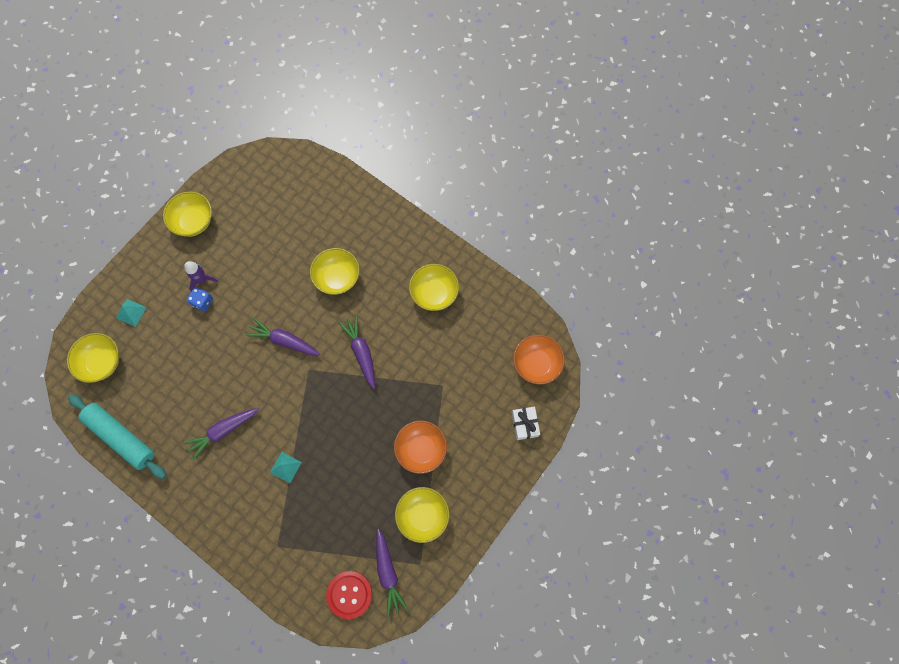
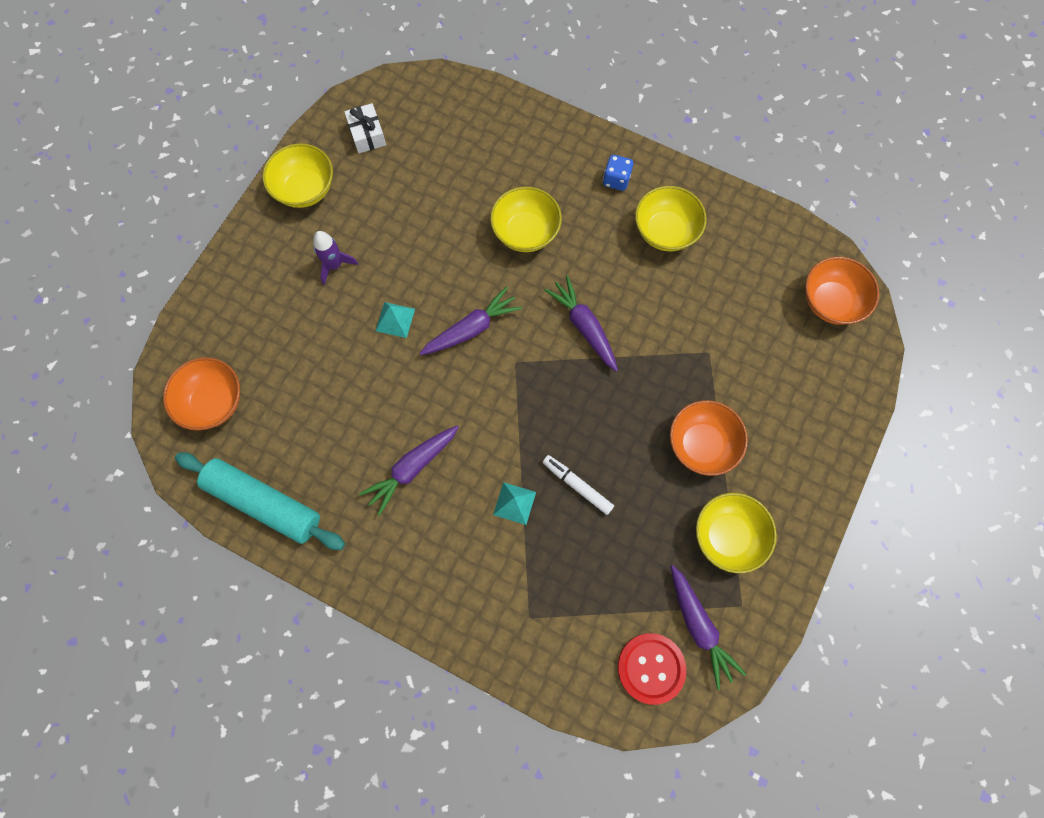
camera: 10 degrees left, 0 degrees up
yellow bowl [67,333,119,383] -> orange bowl [163,357,240,431]
turquoise pyramid [116,299,147,327] -> turquoise pyramid moved to [376,302,415,338]
blue dice [187,287,213,312] -> blue dice moved to [603,155,633,191]
purple carrot [246,318,320,355] -> purple carrot turned 135 degrees clockwise [419,287,522,355]
white gift [512,407,540,440] -> white gift moved to [344,103,386,153]
none -> white marker [542,455,614,515]

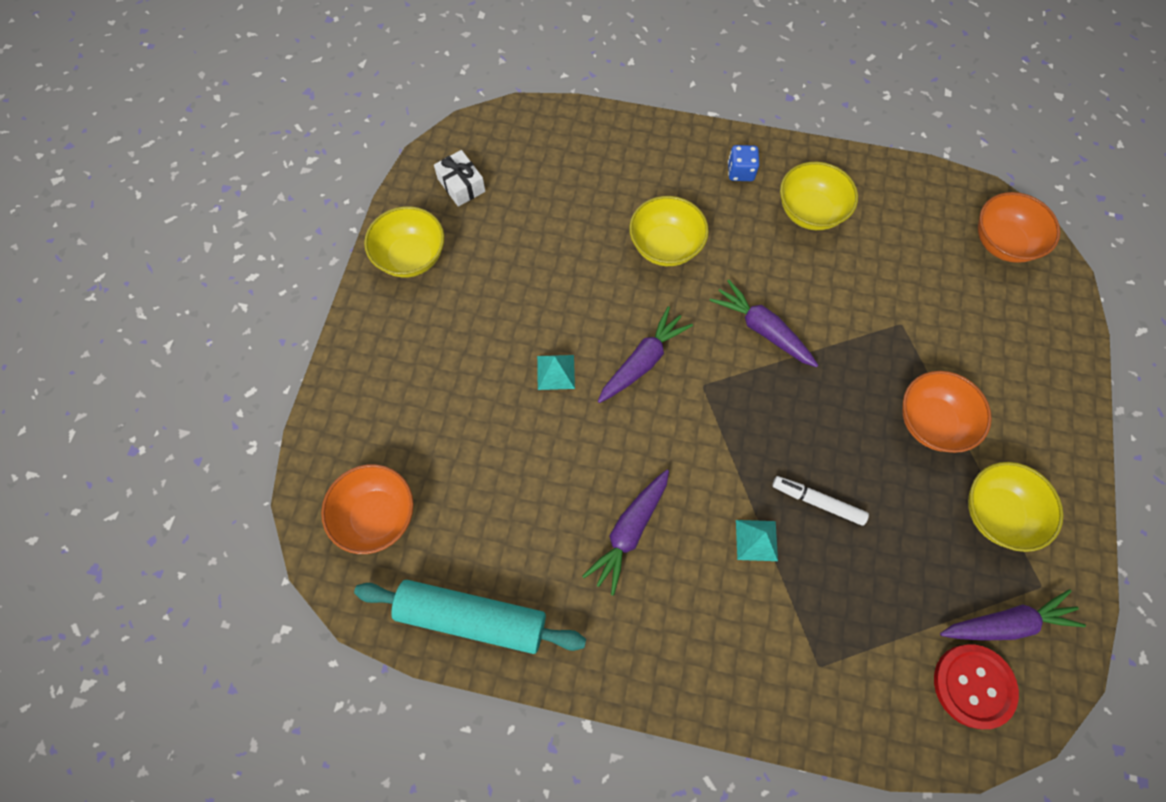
camera: 15 degrees left, 5 degrees down
purple rocket [313,231,358,285] -> none
purple carrot [671,565,746,690] -> purple carrot turned 60 degrees counterclockwise [940,589,1086,641]

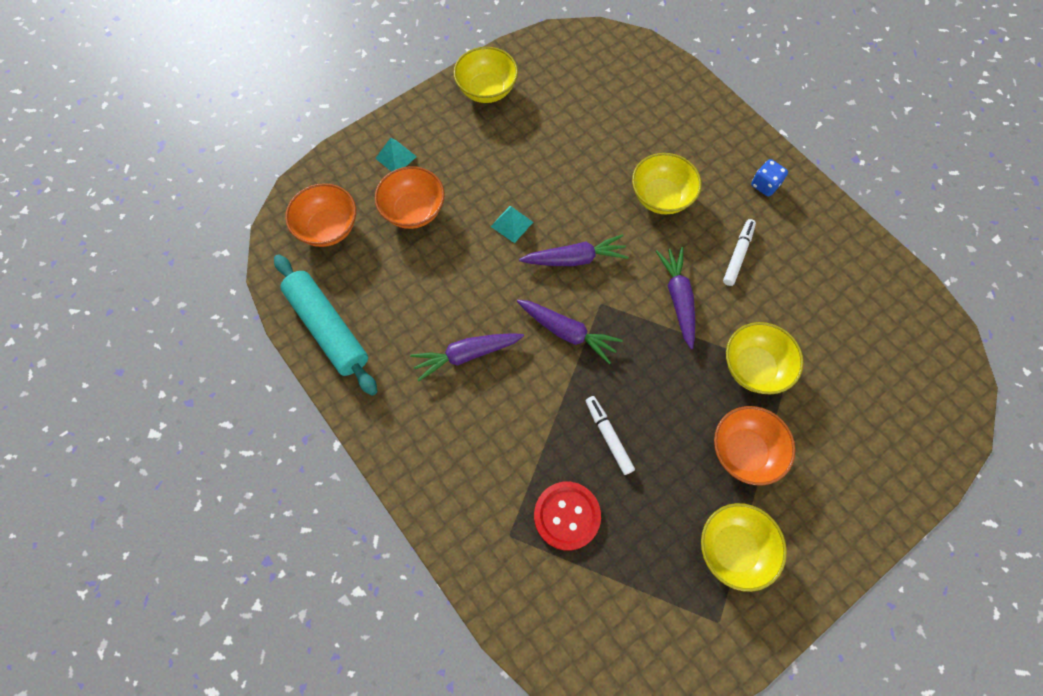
camera: 40 degrees right, 0 degrees up
white gift [434,150,486,207] -> none
turquoise pyramid [736,520,778,561] -> turquoise pyramid moved to [375,138,417,172]
yellow bowl [780,162,858,230] -> yellow bowl moved to [726,322,804,395]
red button [934,644,1019,729] -> red button moved to [534,482,601,551]
purple carrot [940,589,1086,641] -> purple carrot moved to [517,300,623,364]
orange bowl [978,192,1060,263] -> orange bowl moved to [375,166,445,229]
none -> white marker [723,219,756,286]

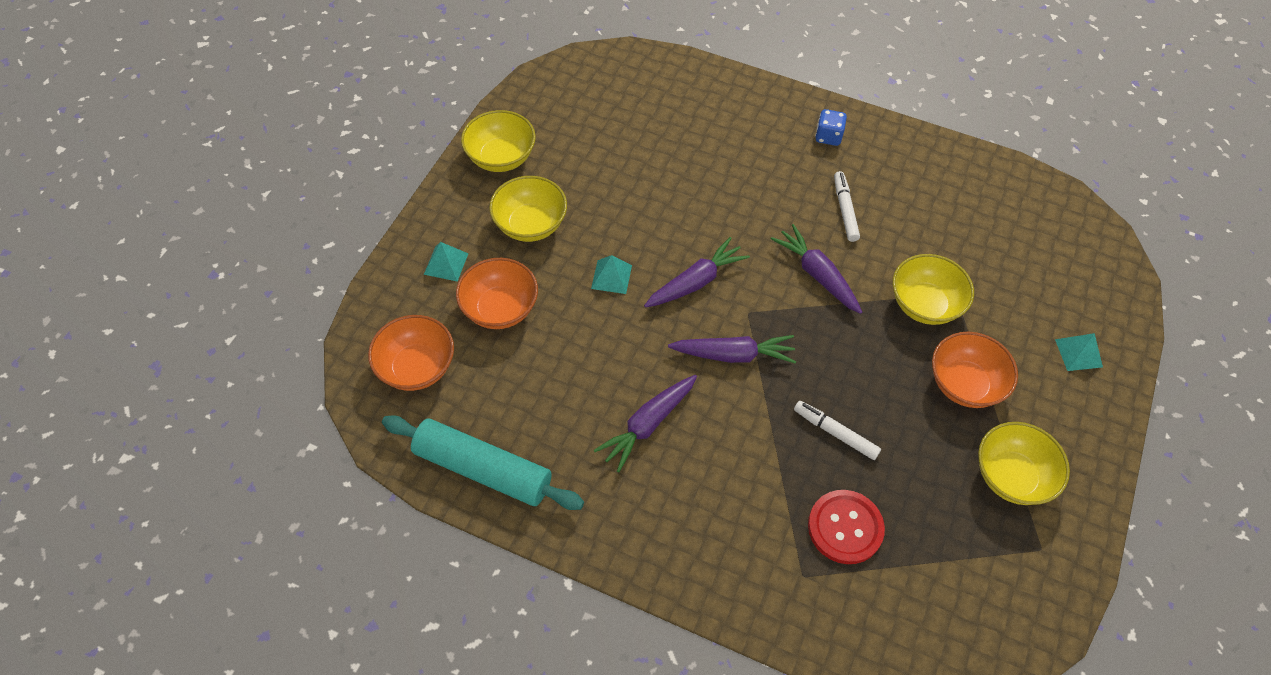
camera: 30 degrees left, 10 degrees down
yellow bowl [632,153,701,214] -> yellow bowl moved to [489,176,567,242]
none -> turquoise pyramid [1055,333,1103,371]

